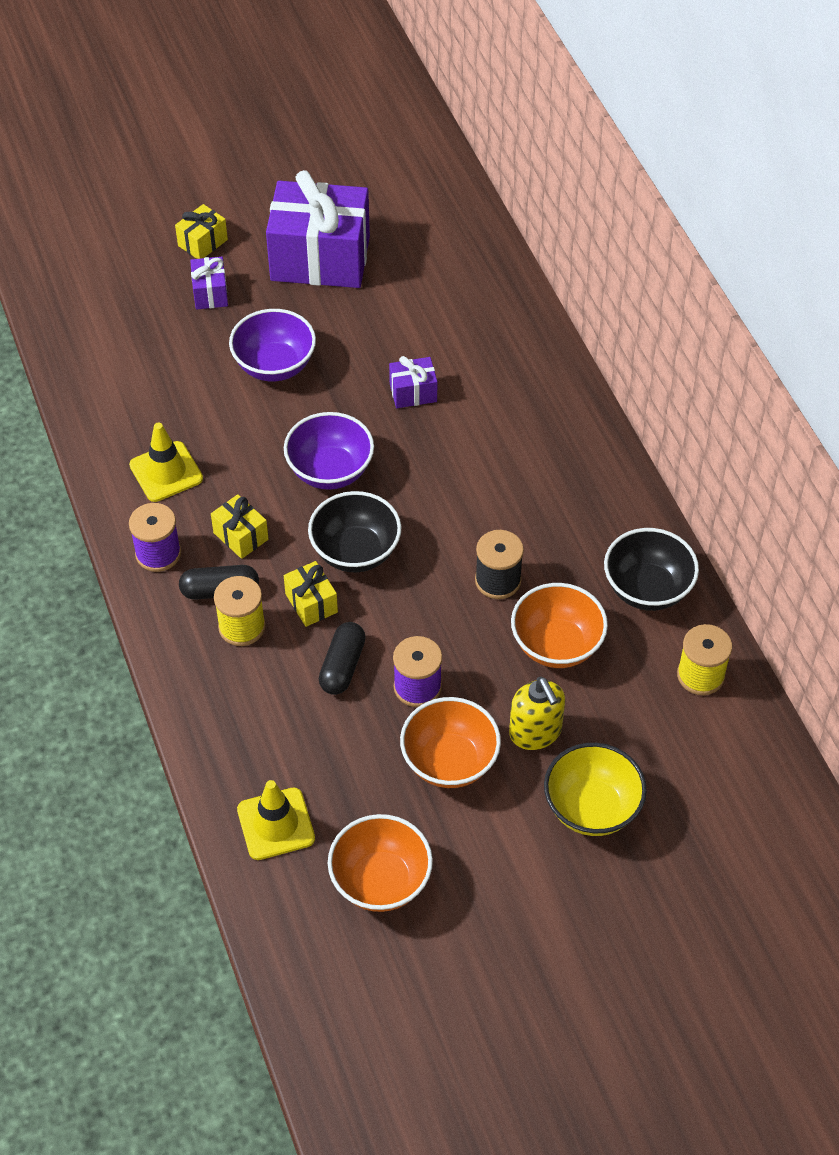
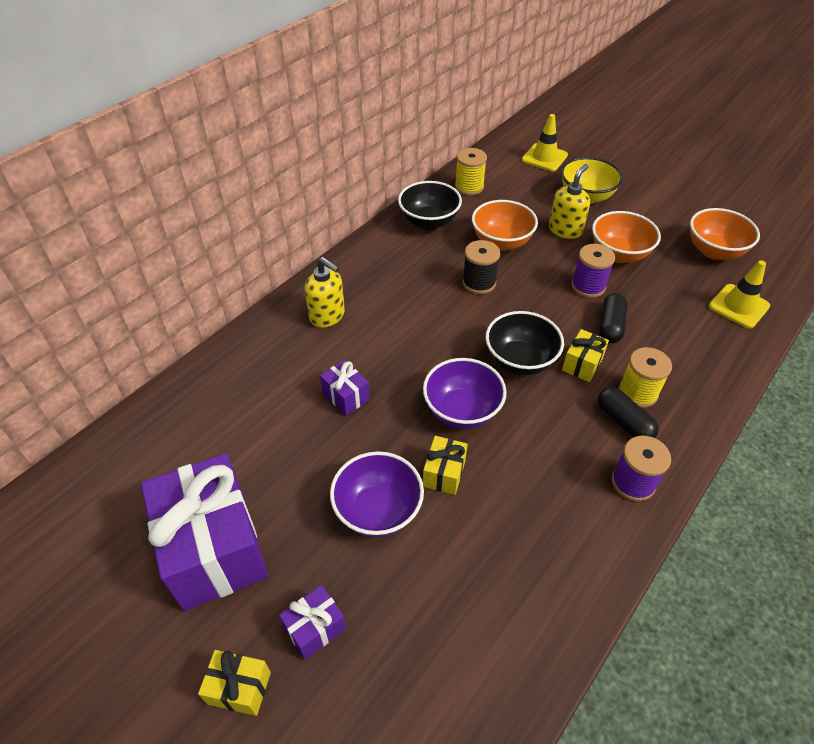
camera: 120 degrees left, 5 degrees down
yellow traffic cone [129,423,203,502] -> yellow traffic cone moved to [522,114,568,171]
yellow gift [211,494,269,559] -> yellow gift moved to [423,436,468,495]
black capsule [319,622,366,695] -> black capsule turned 60 degrees counterclockwise [599,293,628,343]
none -> yellow soap dispenser [305,257,345,328]

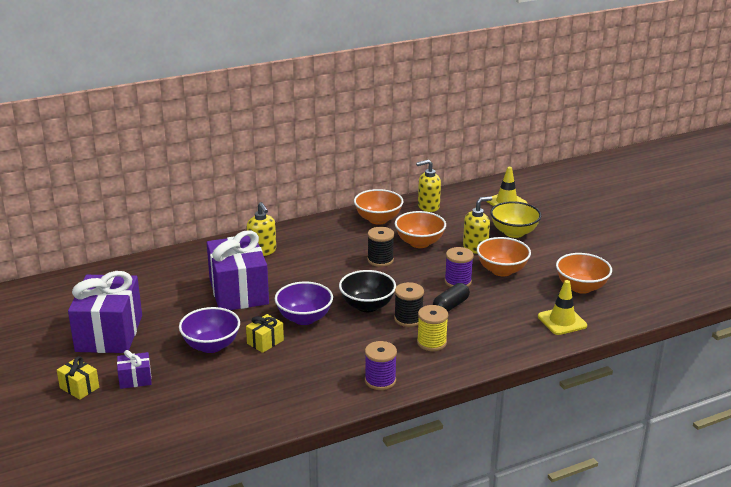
camera: 25 degrees right, 20 degrees down
purple gift [320,360,370,416] -> purple gift [207,230,269,310], size x2.28
black bowl [398,181,462,230] -> orange bowl [354,189,404,225]
yellow spool [455,148,487,196] -> yellow soap dispenser [416,160,441,212]
yellow gift [562,329,609,382] -> black spool [394,282,424,327]
black capsule [598,387,659,438] -> none

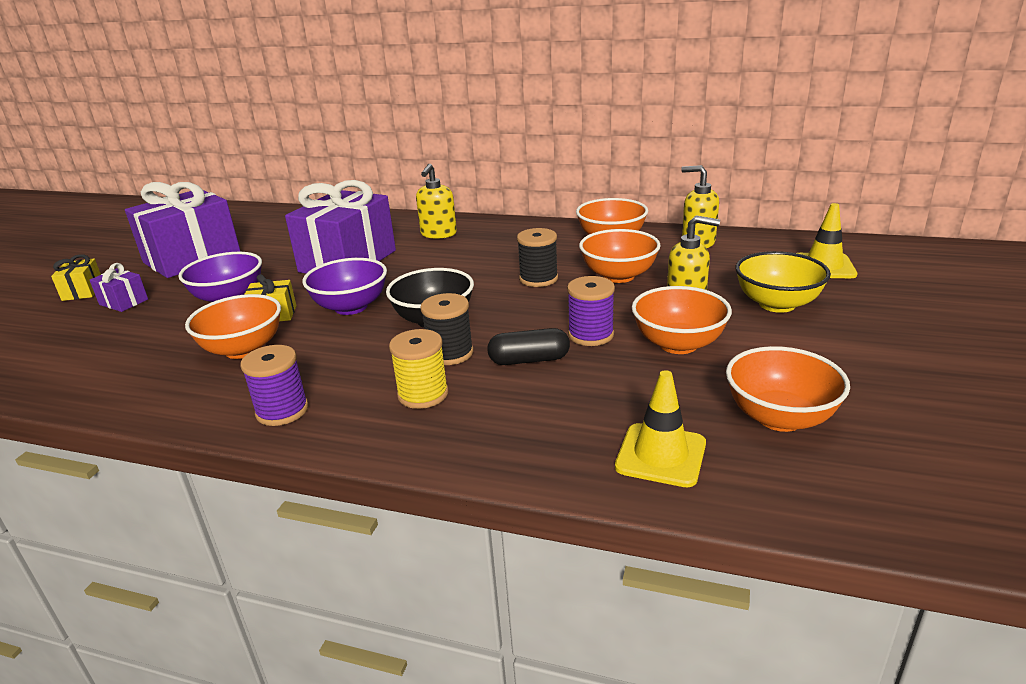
camera: 45 degrees right, 0 degrees up
none -> orange bowl [185,294,281,359]

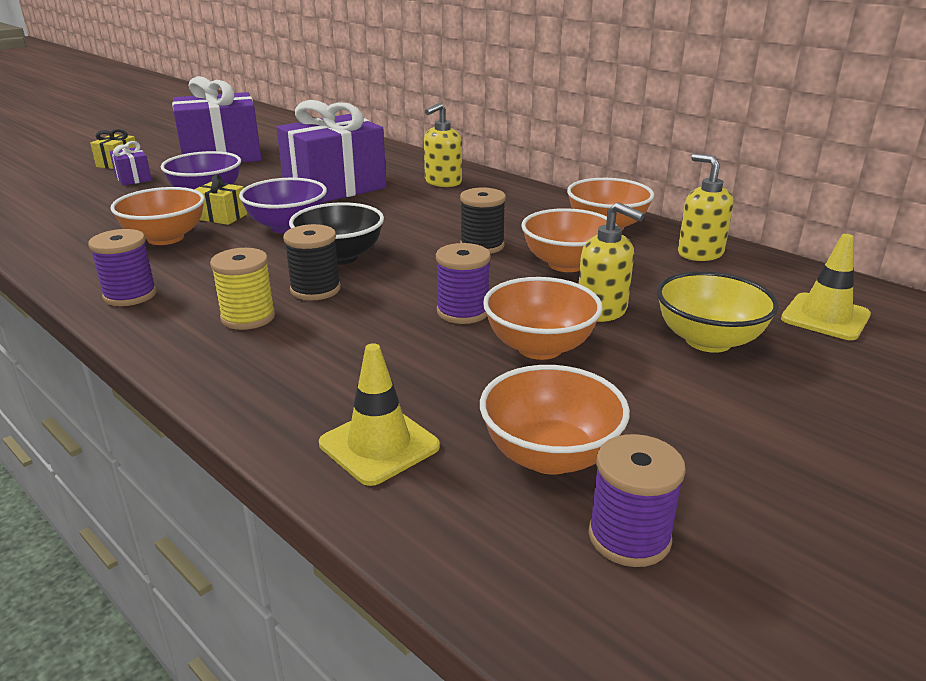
camera: 25 degrees right, 0 degrees up
black capsule [487,328,570,365] -> none
none -> purple spool [588,434,686,567]

